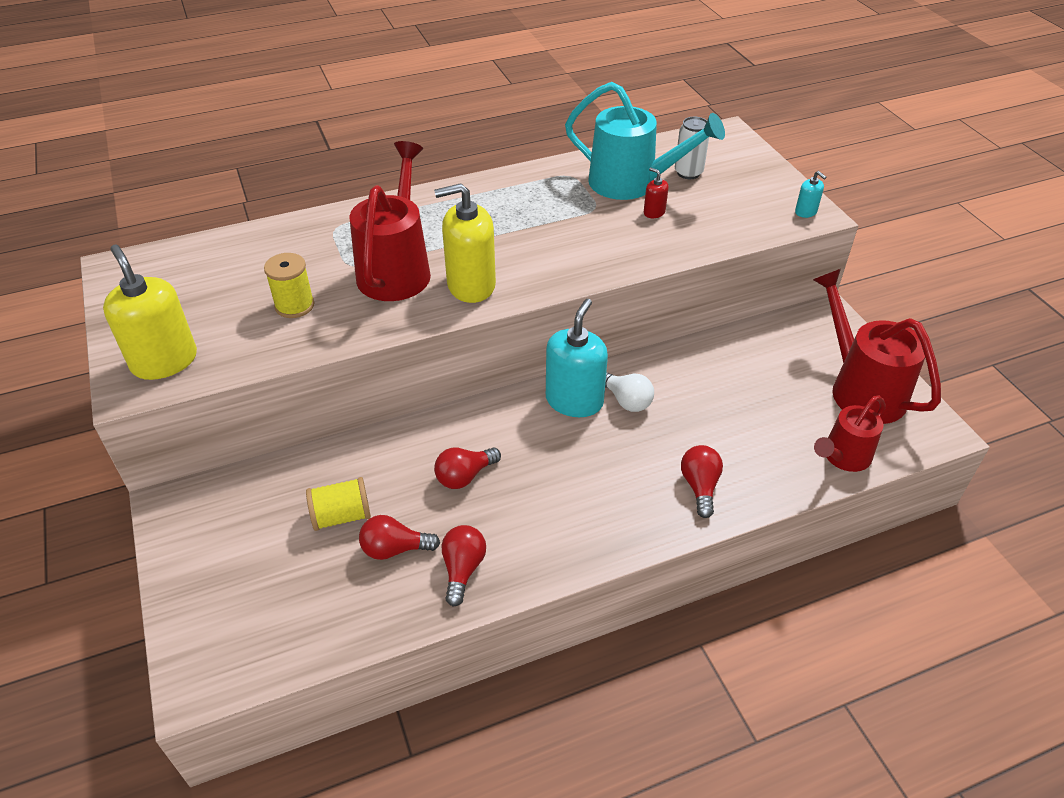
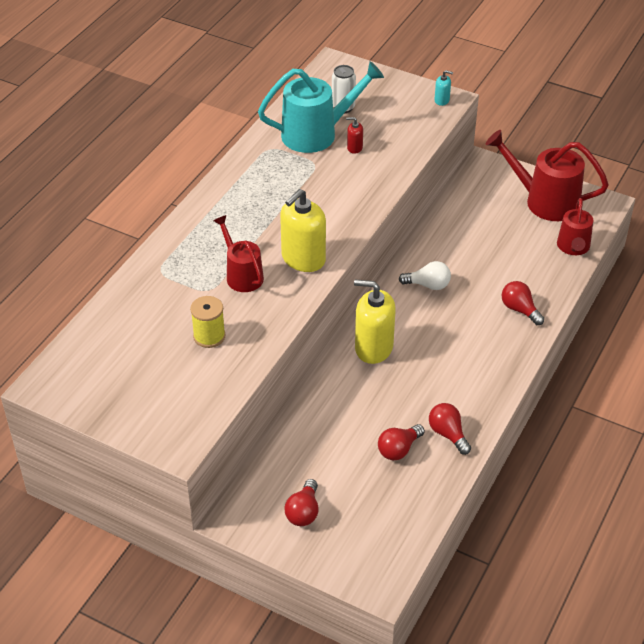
camera: 40 degrees left, 0 degrees up
yellow soap dispenser [103,245,197,380] -> yellow soap dispenser moved to [354,280,396,364]
yellow spool [306,477,371,531] -> none
red watering can [349,141,431,301] -> red watering can [213,215,264,292], size x0.61
red light bulb [434,447,501,489] -> red light bulb moved to [284,479,318,526]
turquoise soap dispenser [546,299,608,417] -> none

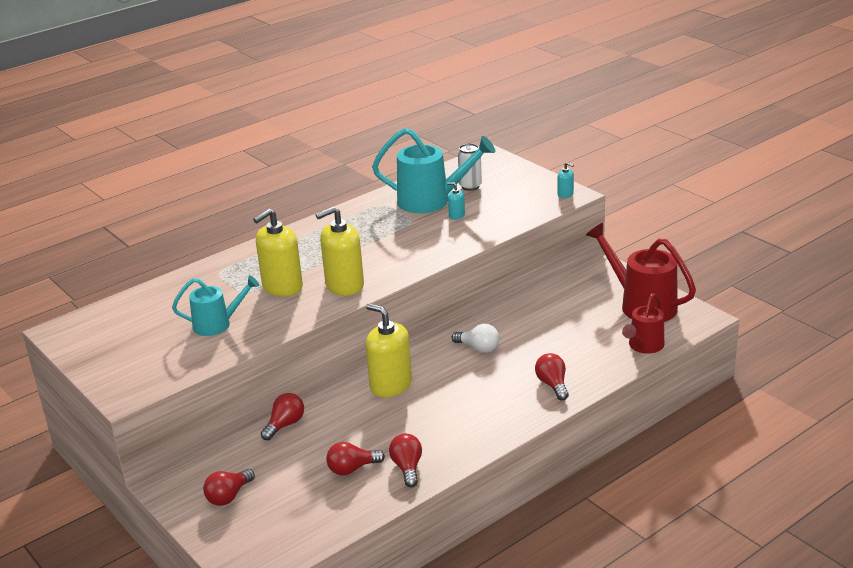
camera: 25 degrees right, 15 degrees down
yellow spool [190,296,226,348] -> turquoise watering can [172,275,259,336]
red watering can [213,215,264,292] -> yellow soap dispenser [253,209,303,297]
red soap dispenser [346,117,363,154] -> turquoise soap dispenser [447,182,465,220]
none -> red light bulb [260,393,304,440]

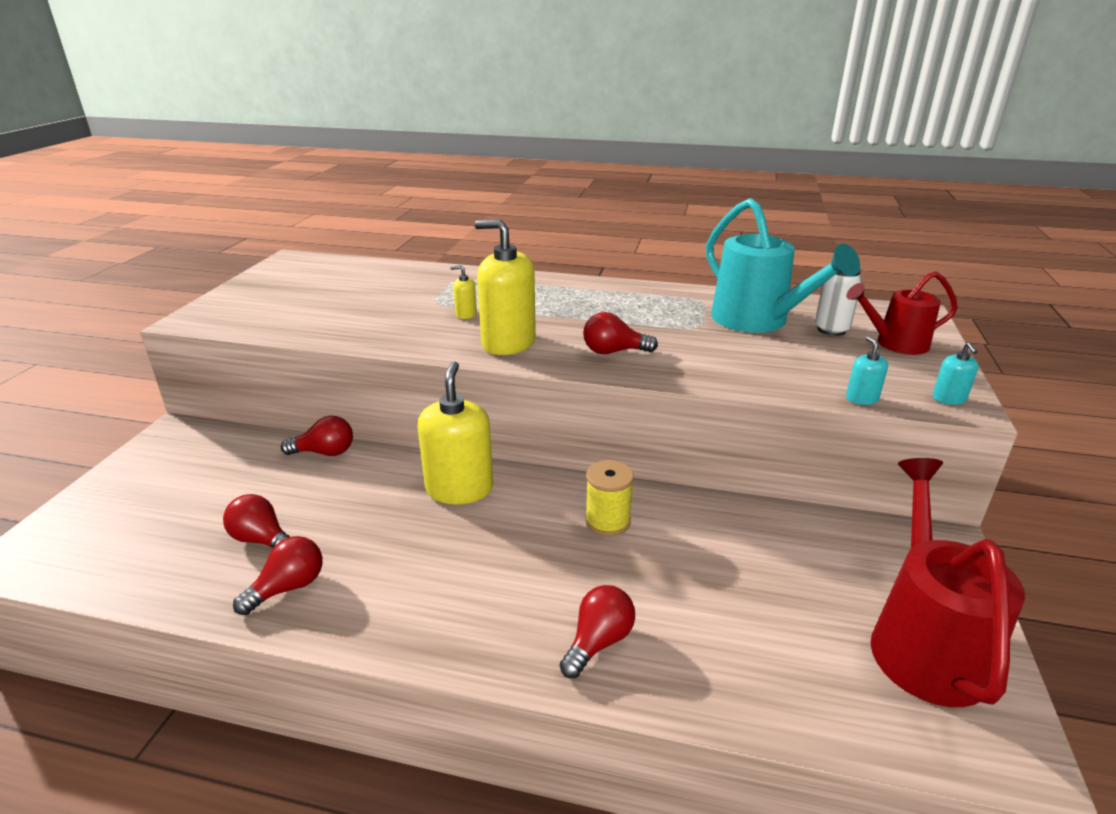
camera: 50 degrees right, 0 degrees up
turquoise watering can [172,275,259,336] -> none
red light bulb [203,469,255,506] -> red light bulb moved to [583,312,658,354]
yellow soap dispenser [253,209,303,297] -> yellow soap dispenser [450,265,477,319], size x0.45
turquoise soap dispenser [447,182,465,220] -> turquoise soap dispenser moved to [846,336,888,405]
white light bulb [452,324,499,353] -> yellow spool [585,460,634,536]
red watering can [622,293,664,354] -> red watering can moved to [846,271,958,355]

